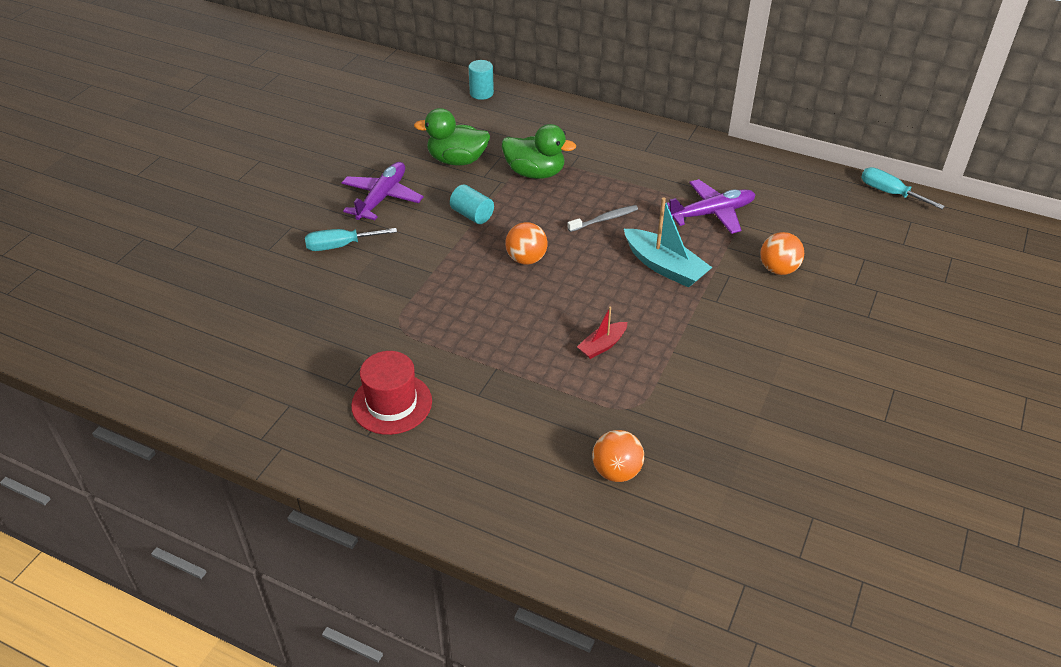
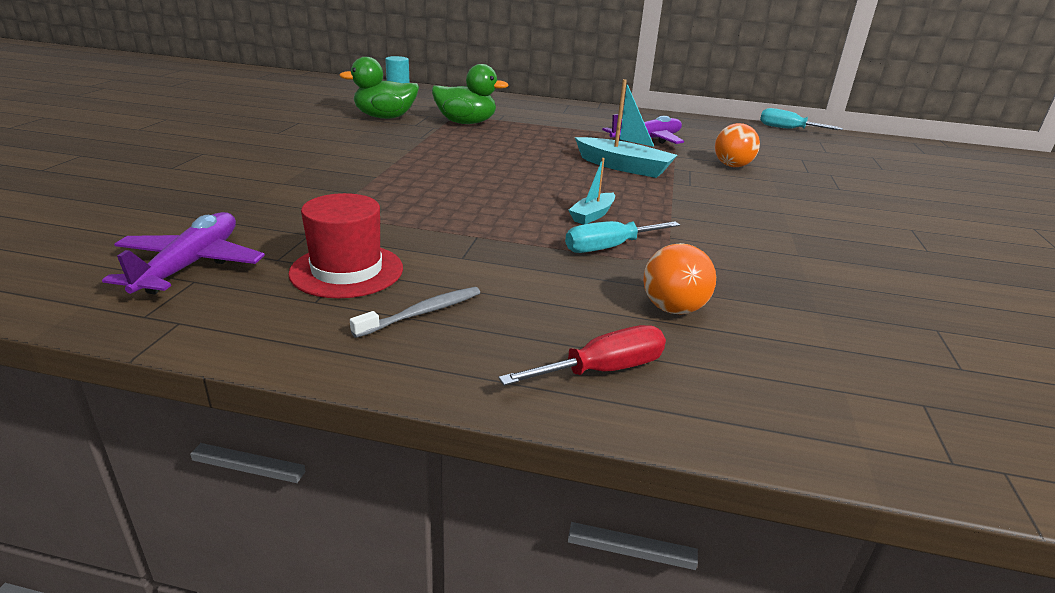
camera: 15 degrees left, 15 degrees down
turquoise screwdriver [305,228,397,251] -> turquoise screwdriver moved to [565,221,680,253]
purple plane [341,162,423,220] -> purple plane moved to [102,212,265,294]
turquoise cylinder [450,185,494,224] -> none
orange ball [505,222,547,265] -> none
grey toothbrush [567,205,638,232] -> grey toothbrush moved to [350,287,480,338]
red boat [577,306,627,359] -> turquoise boat [568,158,615,225]
none -> red screwdriver [498,325,666,386]

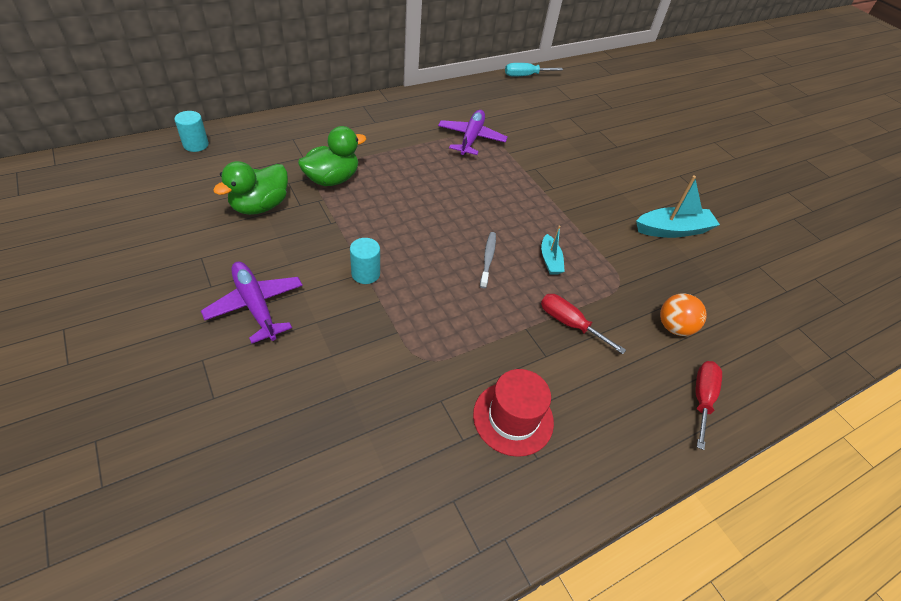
camera: 45 degrees left, 20 degrees up
purple plane [102,212,265,294] -> purple plane moved to [201,262,303,344]
grey toothbrush [350,287,480,338] -> grey toothbrush moved to [480,232,496,288]
turquoise screwdriver [565,221,680,253] -> none
turquoise boat [575,79,677,178] -> turquoise boat moved to [636,175,720,238]
orange ball [715,123,760,167] -> none
none -> turquoise cylinder [350,238,380,284]
none -> red screwdriver [541,294,626,354]

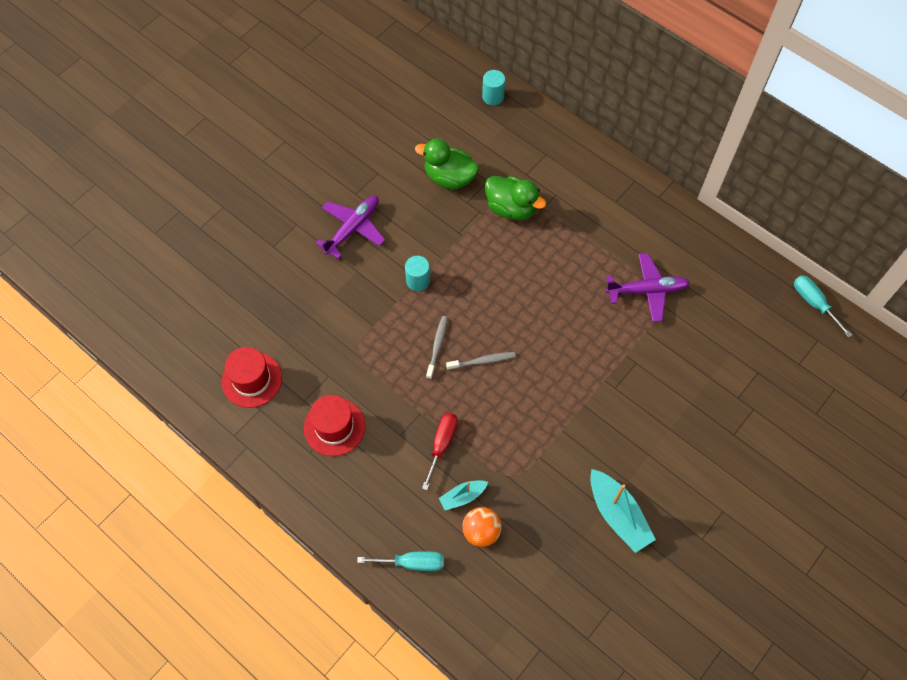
camera: 75 degrees right, 15 degrees up
turquoise boat [541,225,565,274] -> turquoise boat moved to [439,480,488,510]
red screwdriver [696,361,722,450] -> turquoise screwdriver [357,551,444,571]
none -> red hat [222,347,282,408]
none -> grey toothbrush [426,316,448,379]

